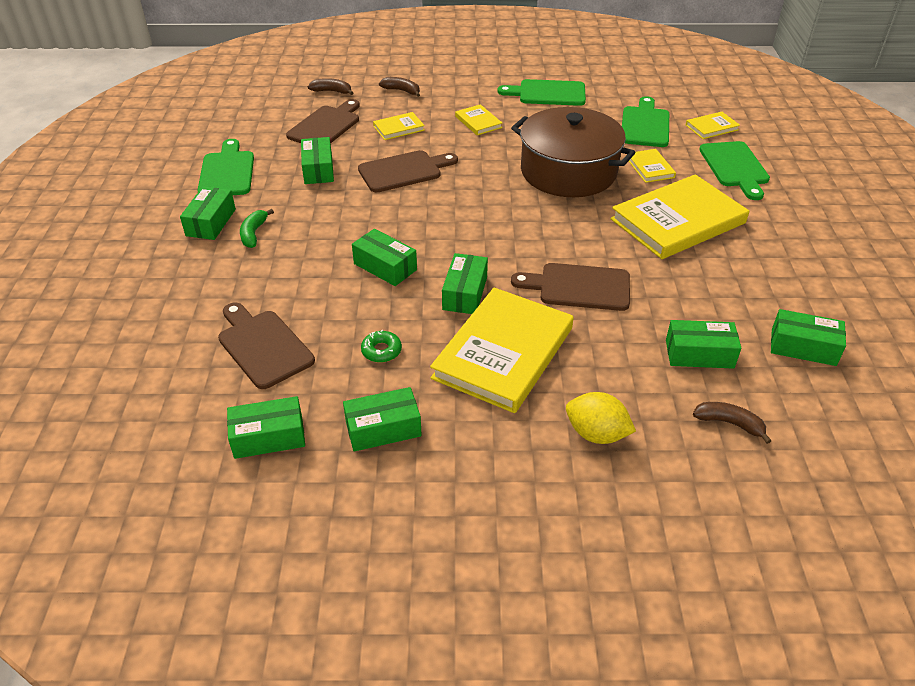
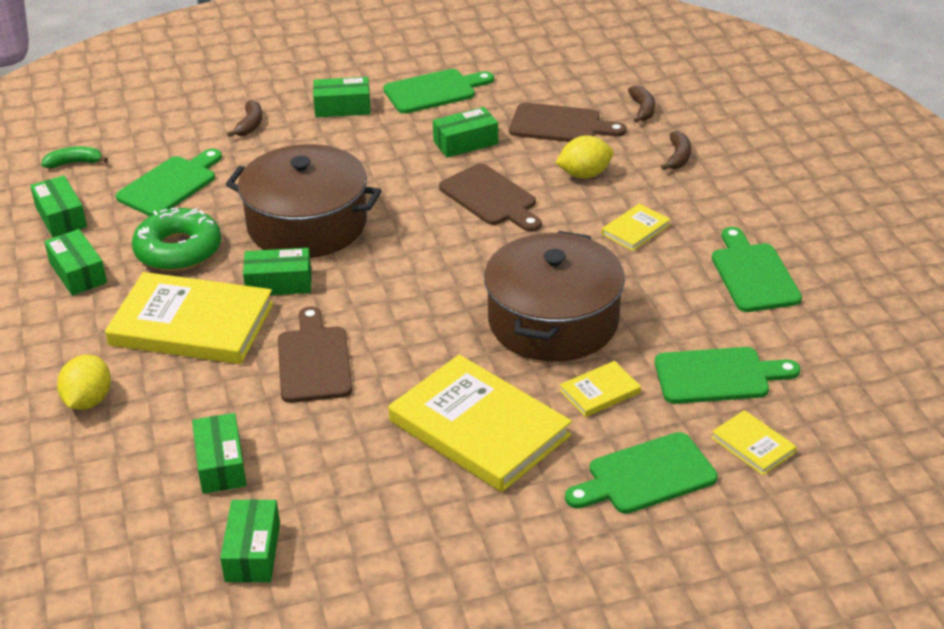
camera: 75 degrees right, 5 degrees down
brown cutting board [218,302,315,389] -> green cutting board [116,149,222,216]
green banana [240,209,274,248] -> green banana moved to [42,146,108,168]
green box [352,229,417,286] -> brown pot [226,144,381,258]
green donut [361,330,402,363] -> green donut [132,208,221,271], size x2.19
yellow book [373,112,425,140] -> yellow lemon [556,135,614,179]
brown banana [693,402,771,444] -> brown banana moved to [227,100,262,137]

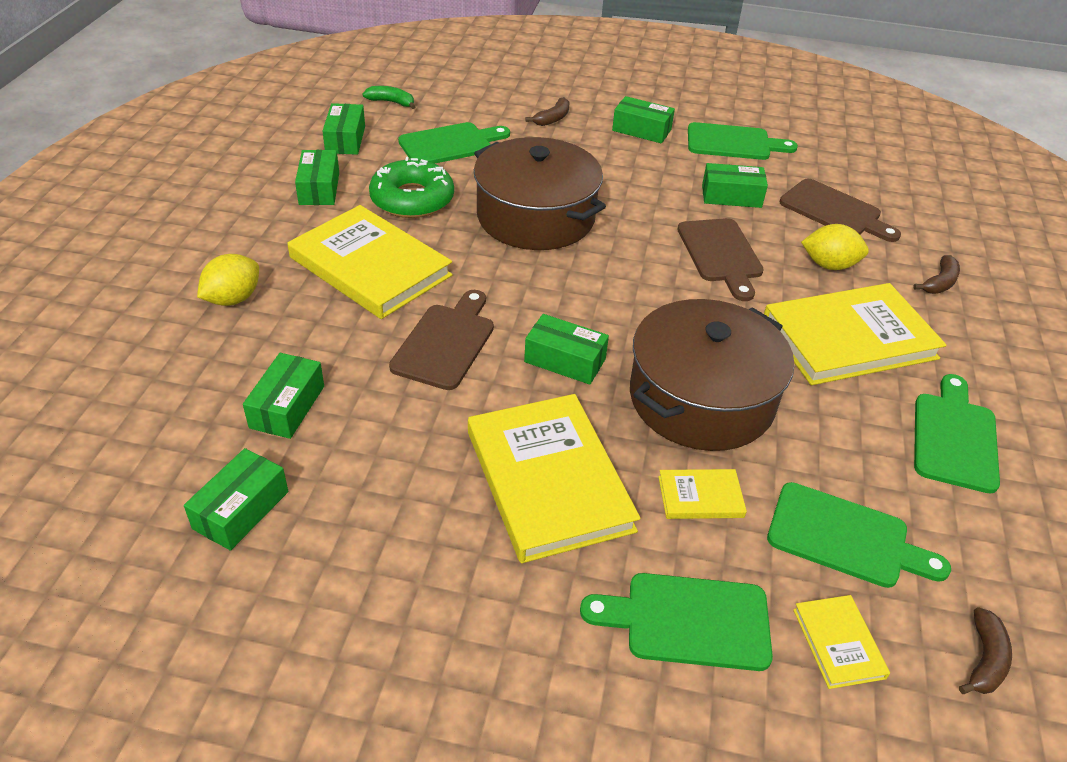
camera: 25 degrees right, 5 degrees up
green box [243,248,311,295] -> green box moved to [524,314,609,385]
yellow book [602,203,671,251] -> yellow book [764,283,946,385], size x2.22
brown banana [628,85,655,123] -> brown banana moved to [959,607,1012,694]

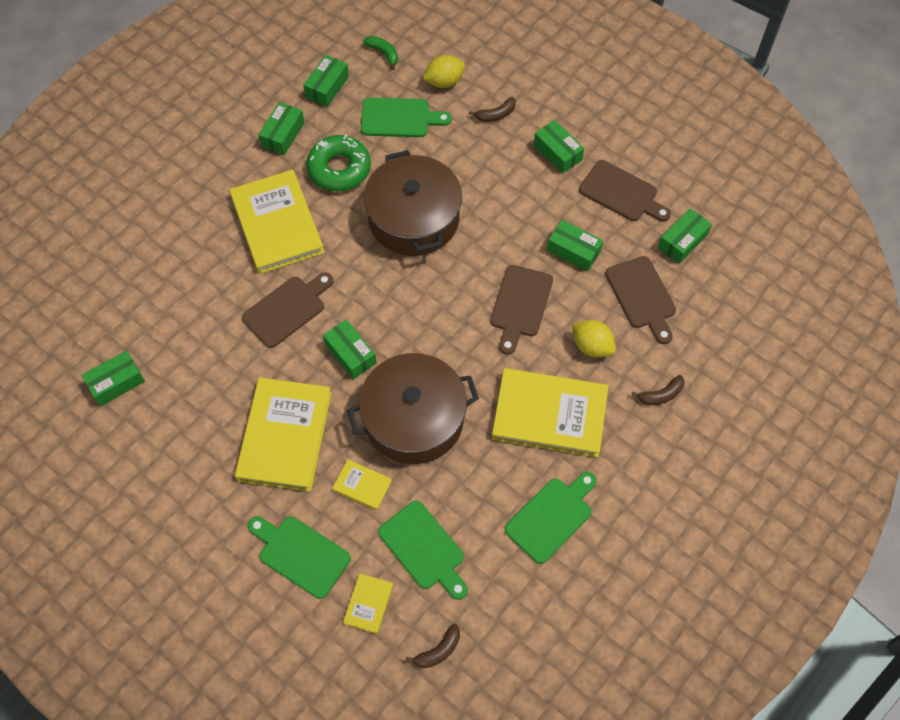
camera: 30 degrees right, 20 degrees up
yellow lemon [197,254,259,306] -> yellow lemon moved to [423,55,465,88]
green box [243,353,324,439] -> green box moved to [658,208,712,264]
green cutting board [688,122,798,160] -> brown cutting board [579,160,671,222]

